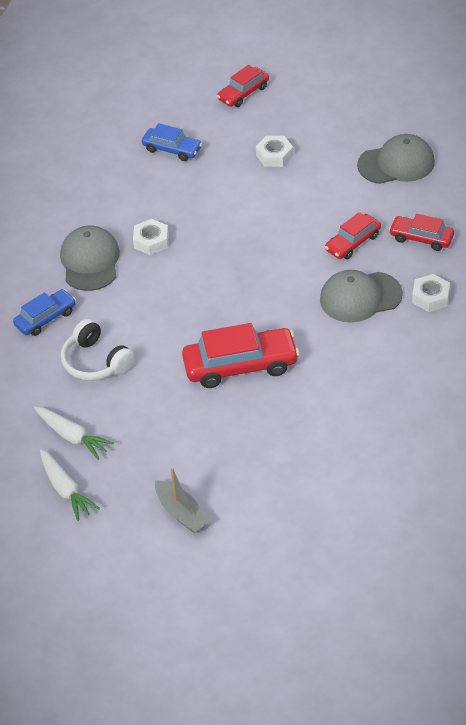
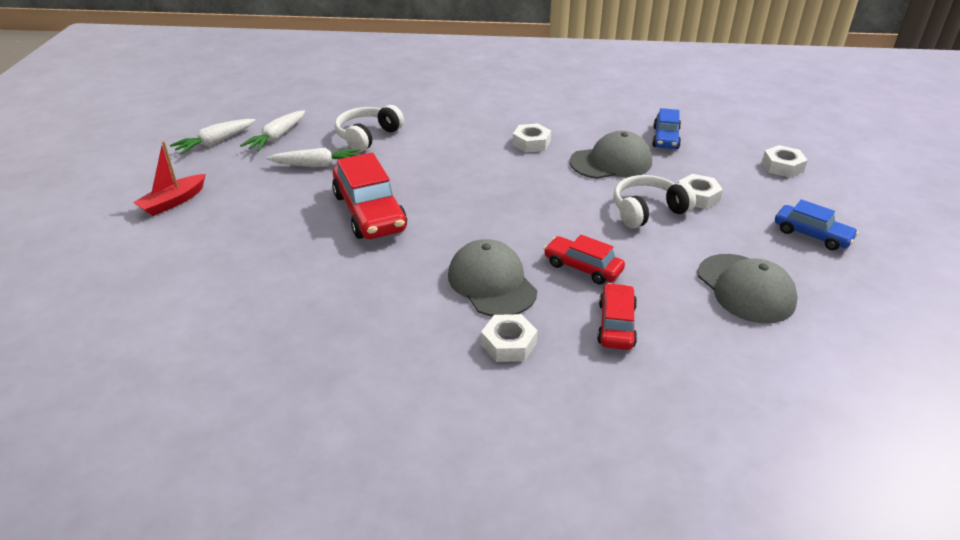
camera: 75 degrees right, 10 degrees down
blue car [13,289,76,336] -> blue car moved to [775,199,858,251]
grey cap [60,225,120,291] -> grey cap moved to [570,131,652,179]
grey boat [155,467,211,533] -> red boat [133,141,206,216]
red car [217,65,269,107] -> white nut [762,145,808,178]
none -> white carrot [267,148,361,167]
none -> white headphones [613,175,696,228]

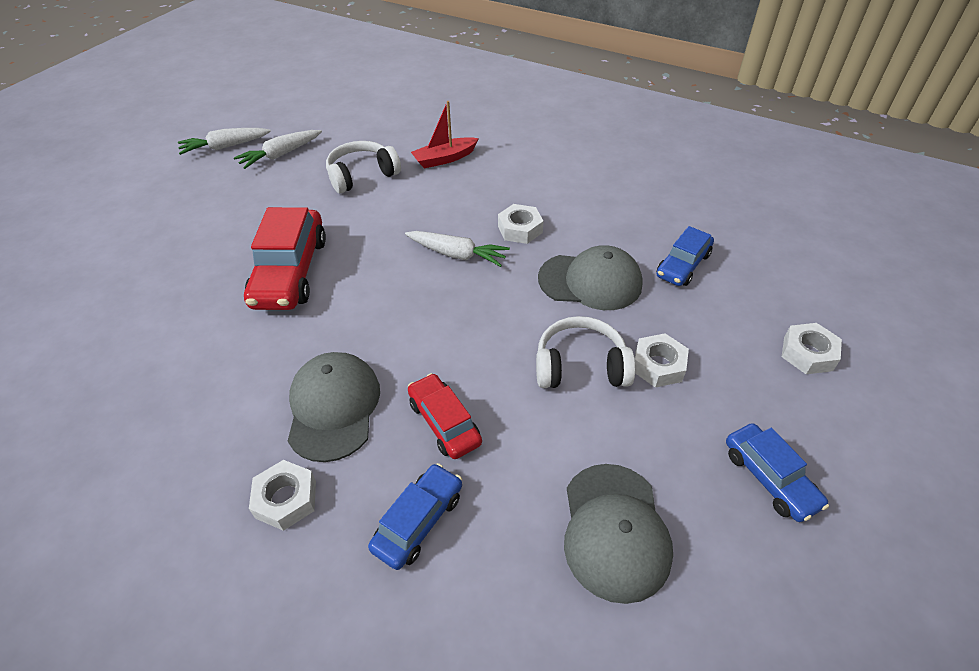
camera: 25 degrees right, 10 degrees up
red boat [133,141,206,216] -> red boat moved to [411,101,479,169]
white carrot [267,148,361,167] -> white carrot moved to [405,231,510,267]
red car [597,283,637,350] -> blue car [368,463,462,570]

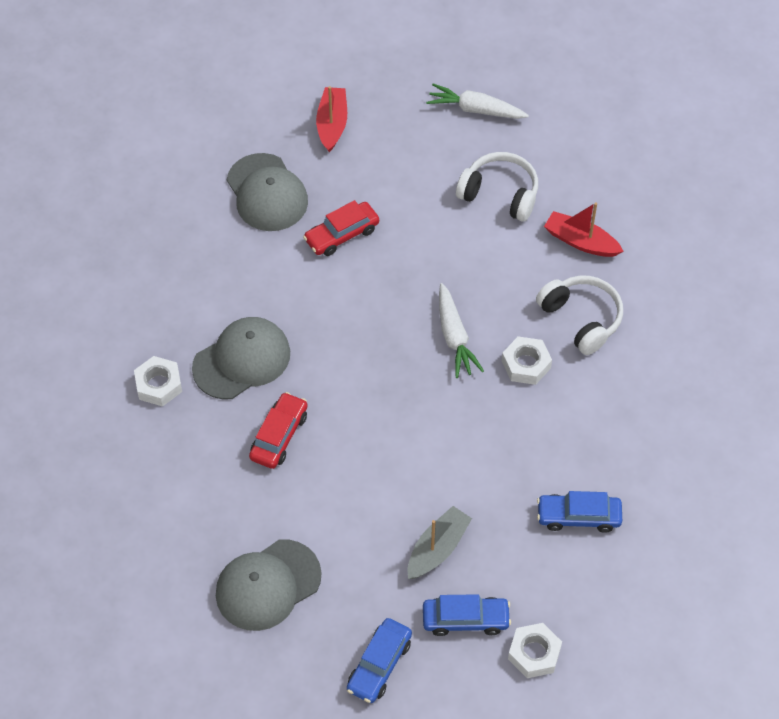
camera: 55 degrees right, 10 degrees up
white carrot [178,128,271,155] -> none
red car [244,207,326,310] -> red car [303,200,379,256], size x0.59
blue car [368,463,462,570] -> blue car moved to [423,594,511,636]
white headphones [536,316,636,388] -> white headphones moved to [536,275,623,355]
grey cap [538,245,643,310] -> grey cap moved to [227,153,308,231]
white nut [635,333,689,388] -> grey boat [408,506,472,579]
none -> red boat [316,86,347,152]

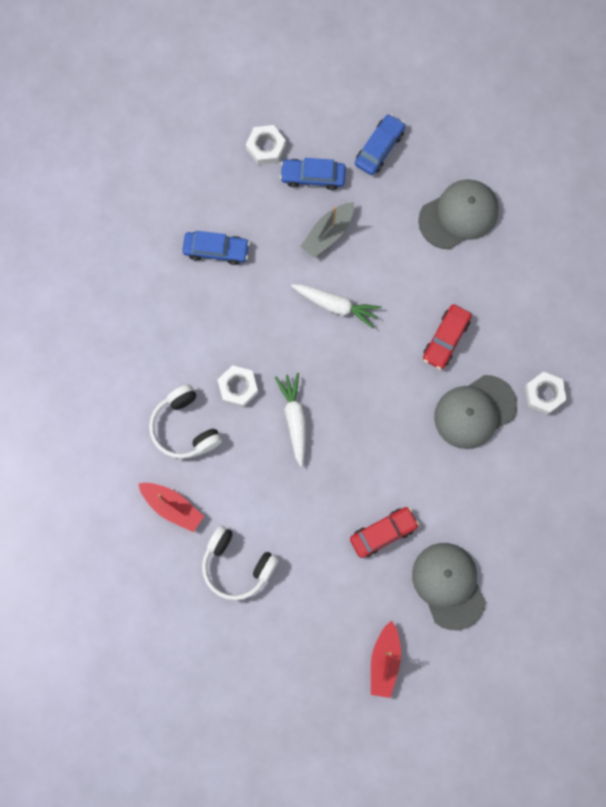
camera: 175 degrees left, 20 degrees up
white carrot [426,83,529,119] -> white carrot moved to [291,284,382,328]

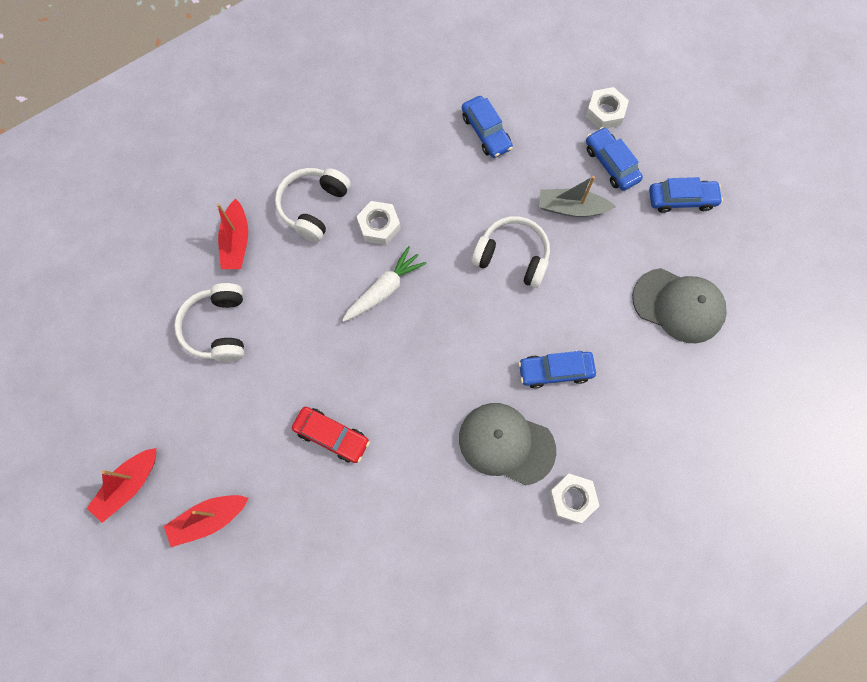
camera: 55 degrees right, 5 degrees down
white carrot [291,284,382,328] -> white headphones [471,216,550,288]
grey cap [412,543,486,630] -> none
red car [423,304,472,369] -> blue car [518,351,596,389]
none -> red boat [87,448,156,523]

